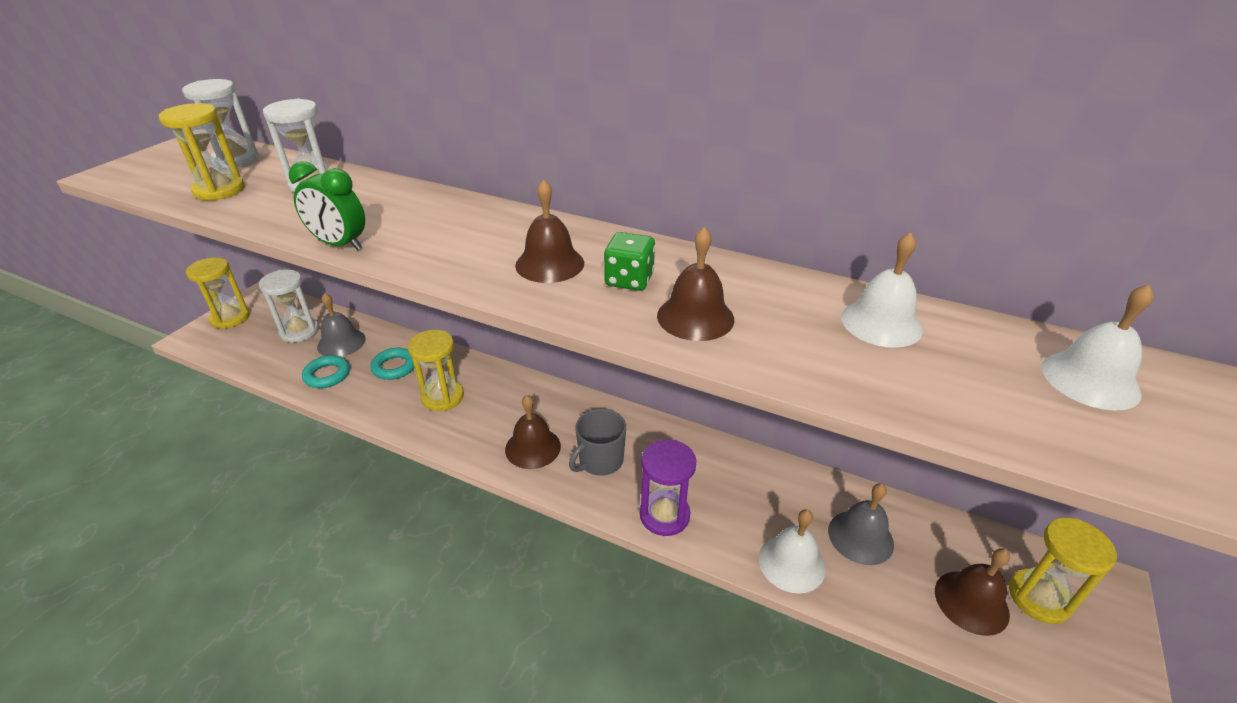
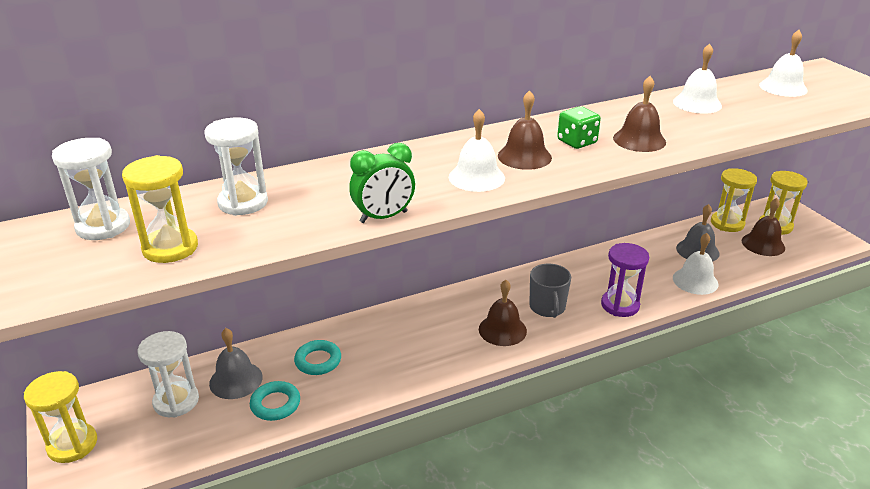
camera: 50 degrees left, 5 degrees down
yellow hourglass [408,330,464,411] -> yellow hourglass moved to [711,168,757,232]
none -> white bell [449,109,505,192]

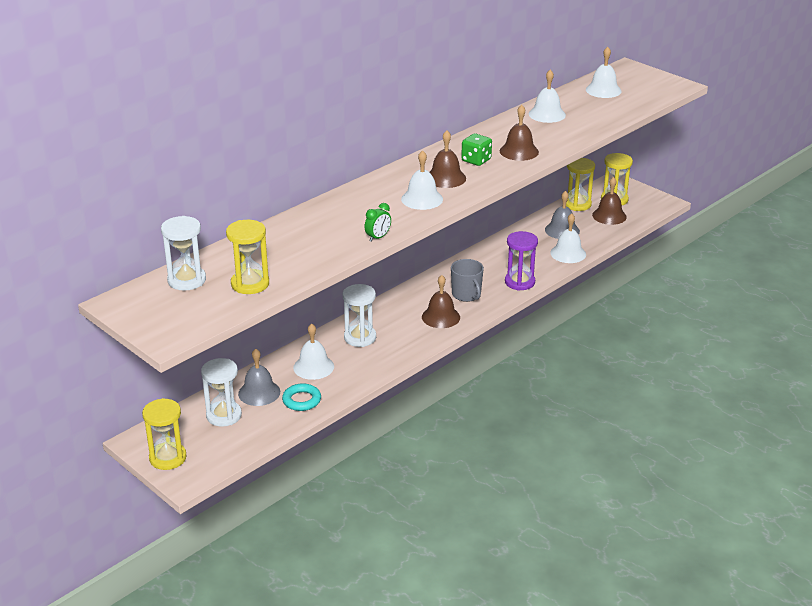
camera: 20 degrees left, 0 degrees up
white hourglass [205,118,268,216] -> white hourglass moved to [343,284,376,347]
turquoise ring [294,340,341,375] -> white bell [293,323,334,380]
green clock [349,143,415,223] -> green clock [365,203,391,242], size x0.65

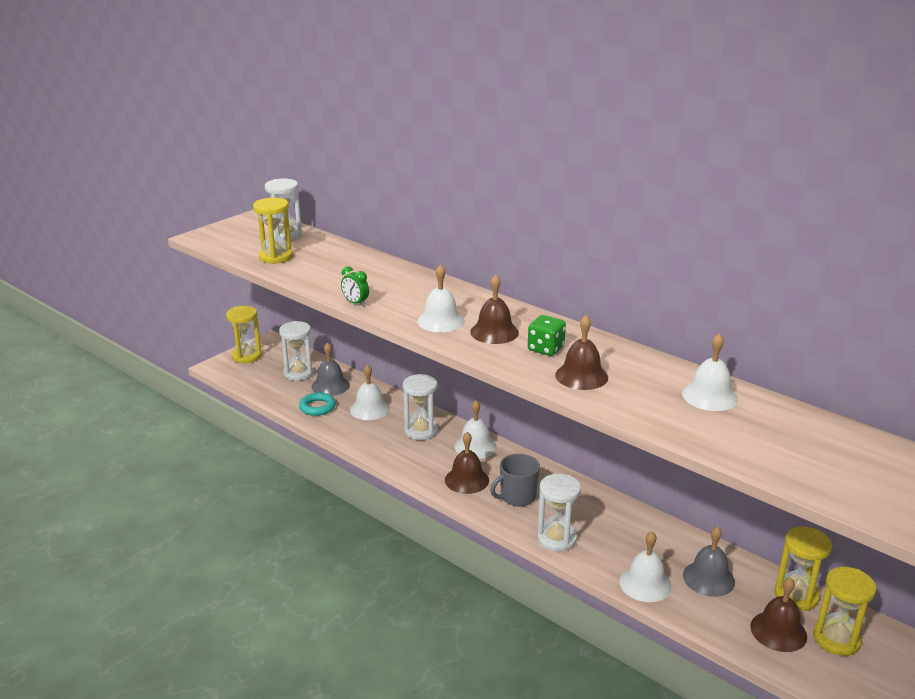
camera: 85 degrees right, 5 degrees down
purple hourglass [505,231,538,291] -> white hourglass [537,474,581,552]
white bell [586,47,622,98] -> white bell moved to [455,400,497,459]

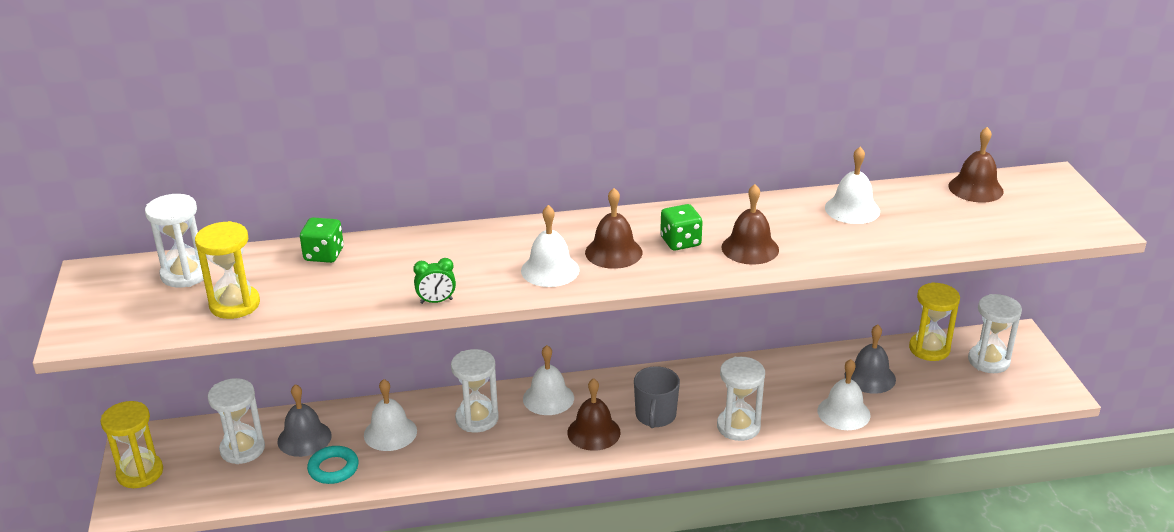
camera: 50 degrees left, 5 degrees up
brown bell [750,577,807,652] -> brown bell moved to [949,127,1004,203]
yellow hourglass [813,567,877,656] -> white hourglass [968,294,1022,373]
none -> green dice [300,217,344,263]

